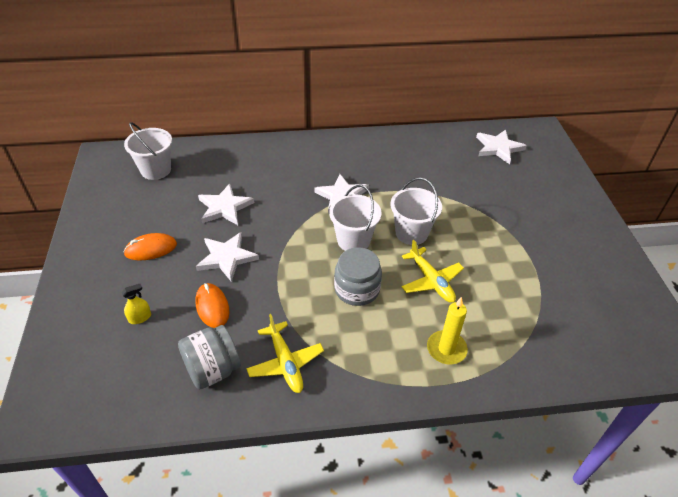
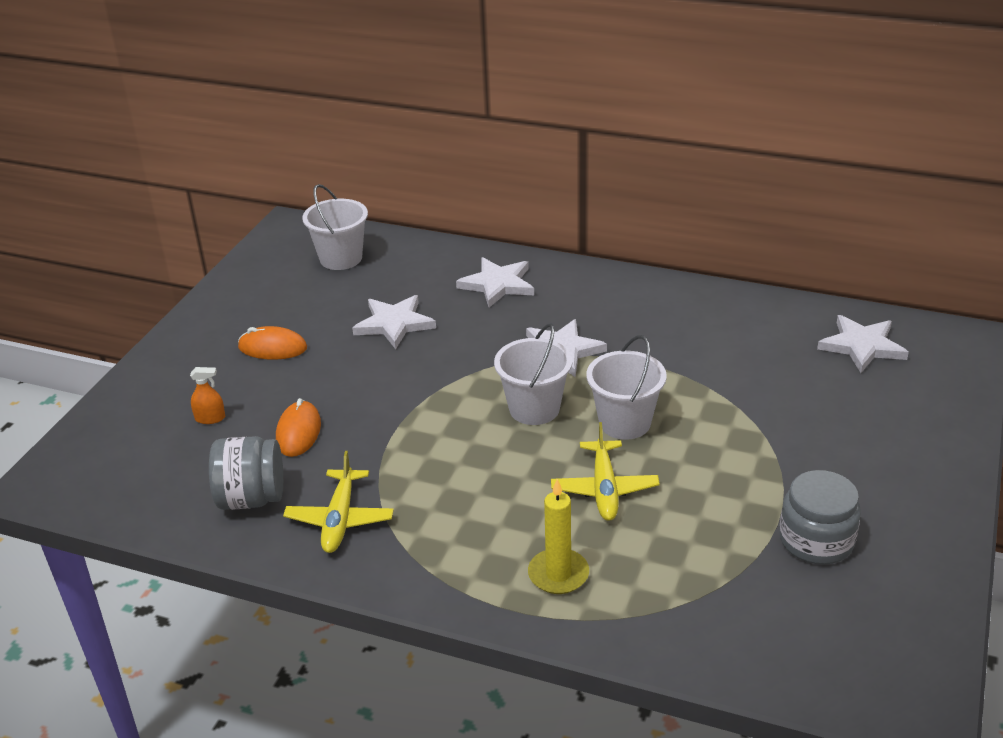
camera: 30 degrees right, 10 degrees down
yellow spray bottle [122,284,151,324] -> orange spray bottle [190,367,225,424]
white star [196,232,259,282] -> white star moved to [456,257,534,307]
grey jar [334,247,382,306] -> grey jar moved to [779,470,861,564]

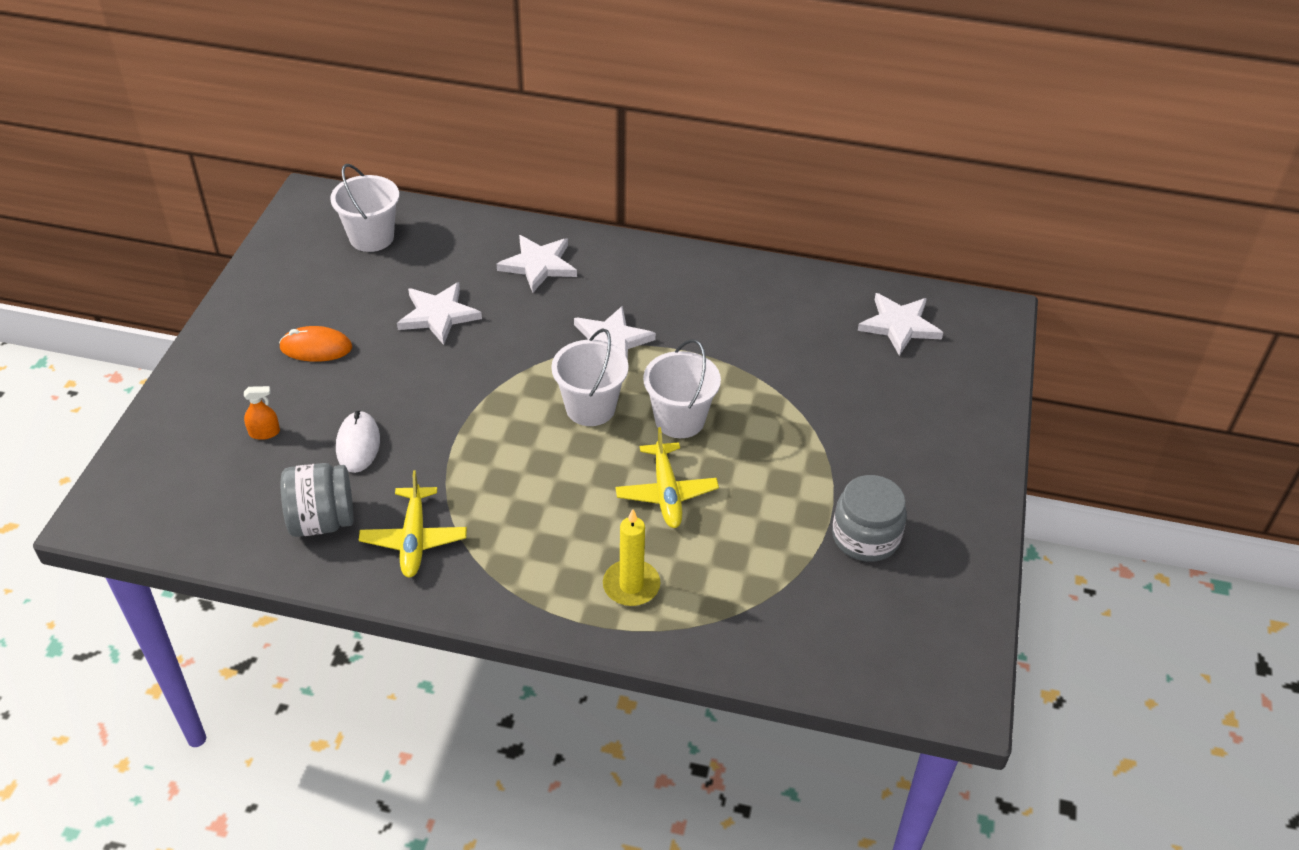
camera: 10 degrees left, 10 degrees up
orange mouse [276,398,321,457] -> white mouse [336,411,380,473]

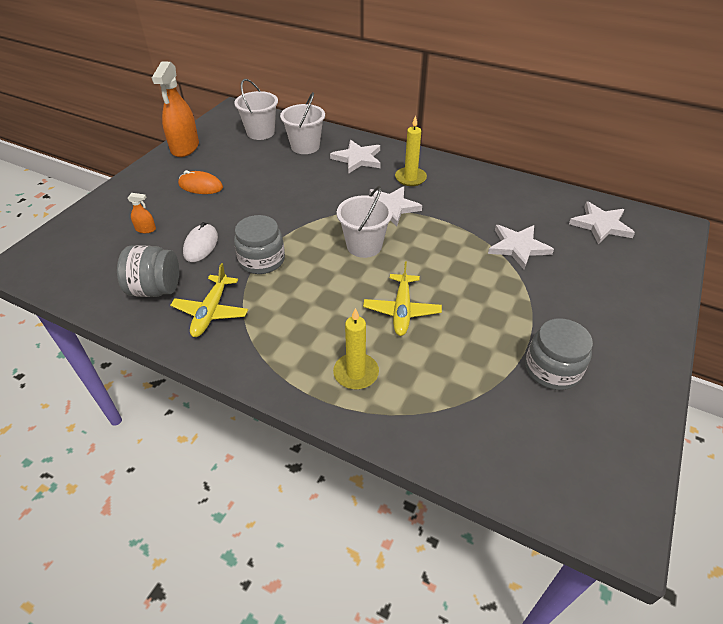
camera: 15 degrees right, 0 degrees up
white star [397,282,482,345] -> white star moved to [488,225,554,269]
white bucket [643,339,721,438] -> white bucket moved to [280,92,325,154]
none -> orange spray bottle [152,61,199,157]
none -> grey jar [234,215,285,274]
none -> yellow candle [395,115,427,186]

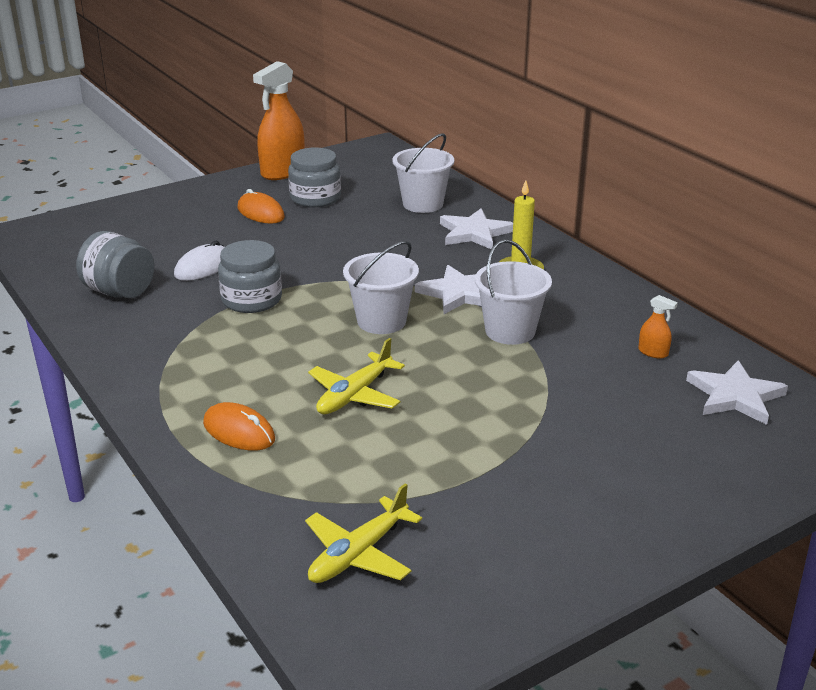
camera: 30 degrees right, 15 degrees down
orange spray bottle [127,193,156,233] -> orange spray bottle moved to [638,295,678,358]
yellow plane [170,263,248,337] -> yellow plane moved to [305,483,422,583]
white bucket [234,79,278,140] -> white bucket moved to [475,240,552,345]
yellow candle [333,308,379,389] -> orange mouse [203,402,275,450]
white star [488,225,554,269] -> none
grey jar [525,318,593,390] -> grey jar moved to [288,148,341,207]

